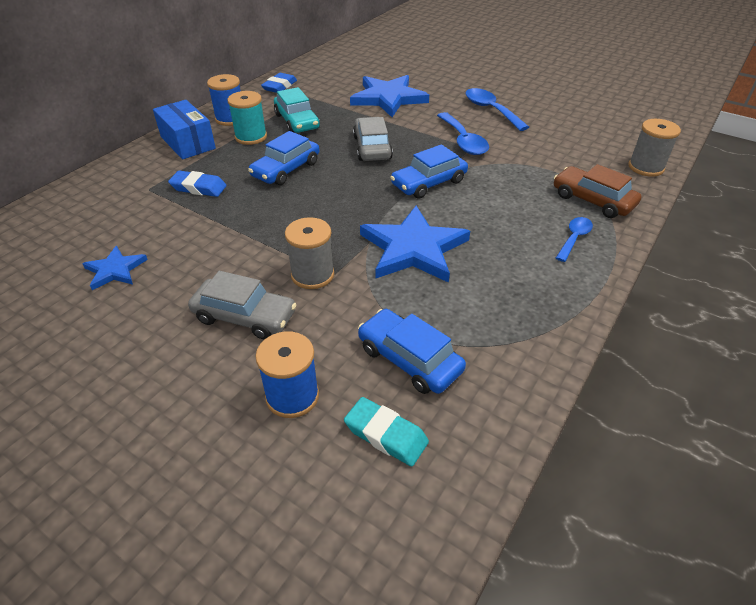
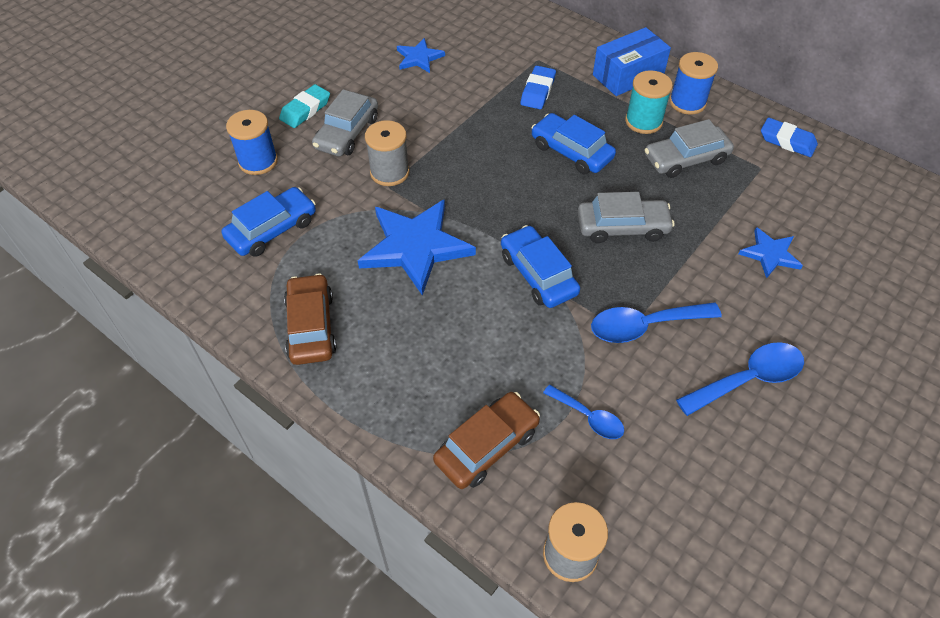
camera: 95 degrees right, 10 degrees up
turquoise car [274,87,320,133] -> grey car [645,119,734,178]
turquoise eraser [344,397,429,466] -> turquoise eraser moved to [279,84,330,128]
blue star [350,75,429,117] -> blue star [738,227,803,278], size x0.52
blue spoon [556,217,593,262] -> blue spoon moved to [543,385,624,439]
none -> brown car [284,273,337,365]

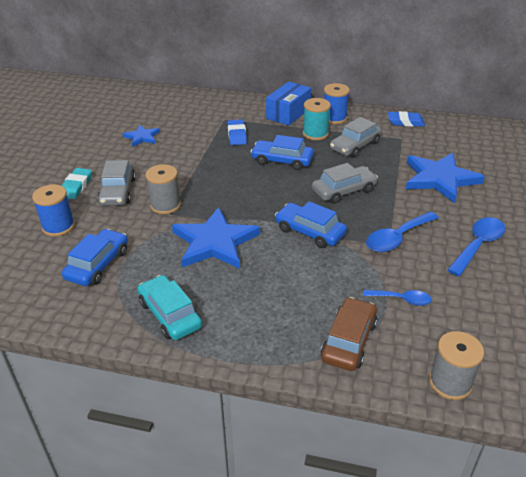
camera: 25 degrees left, 15 degrees down
brown car [284,273,337,365] -> turquoise car [137,275,202,340]
blue star [738,227,803,278] -> blue star [406,153,485,203], size x1.91

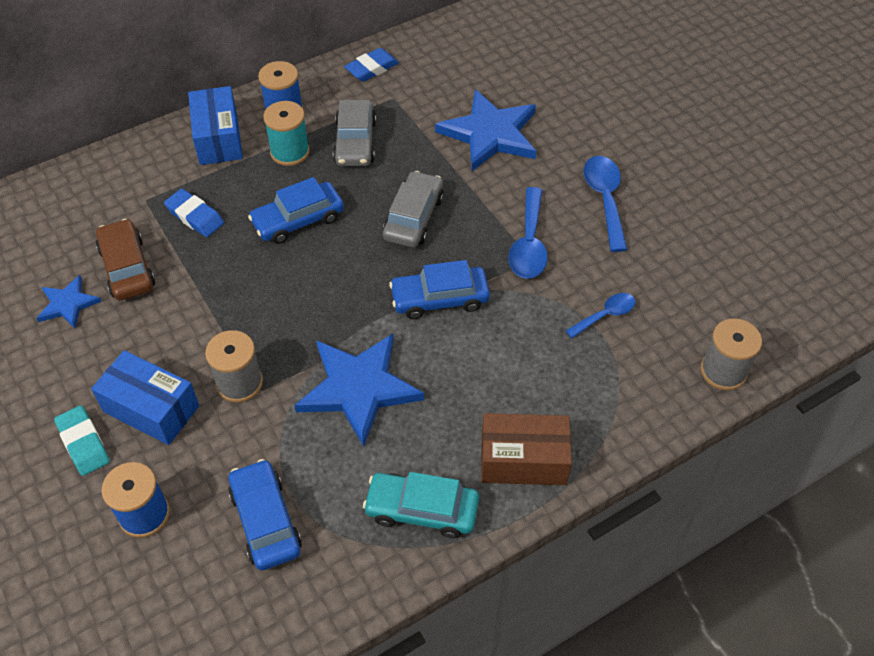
camera: 45 degrees left, 15 degrees up
grey car [97,160,136,206] -> blue box [91,350,199,445]
brown car [321,297,377,371] -> brown car moved to [96,219,155,300]
none -> brown box [481,413,572,485]

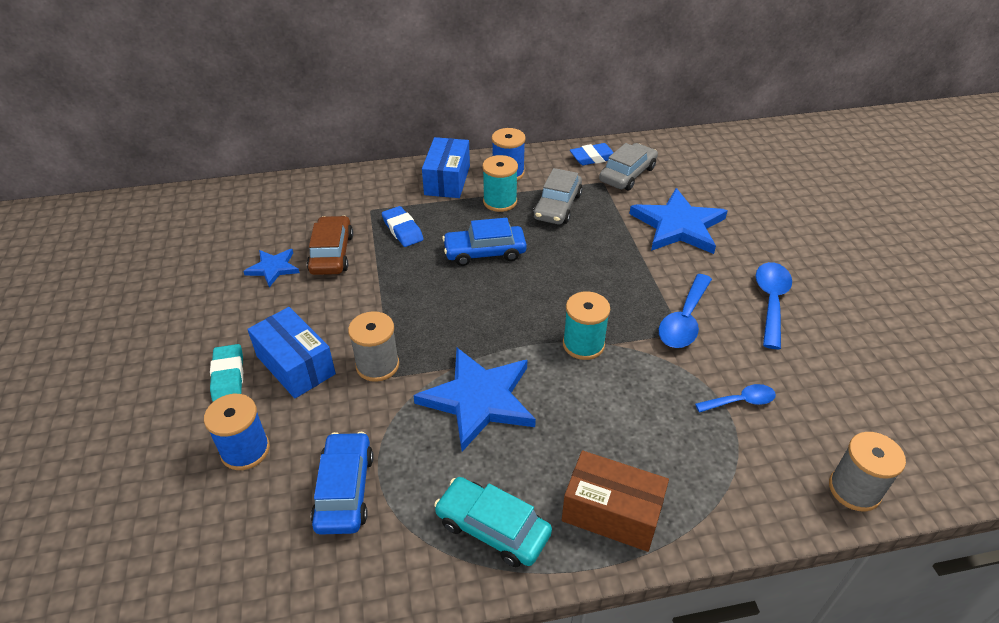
camera: 20 degrees right, 10 degrees down
grey car [383,171,444,247] -> grey car moved to [599,143,658,191]
blue car [389,260,490,319] -> turquoise spool [563,291,610,360]

